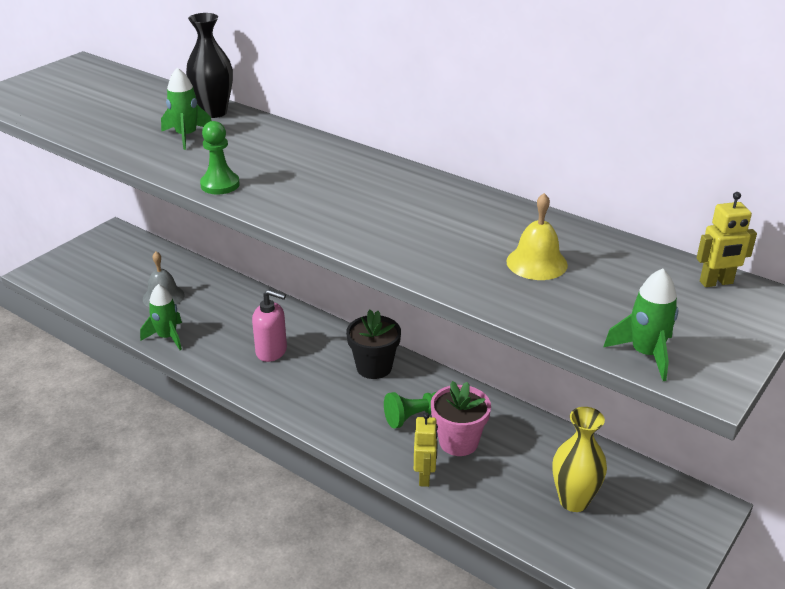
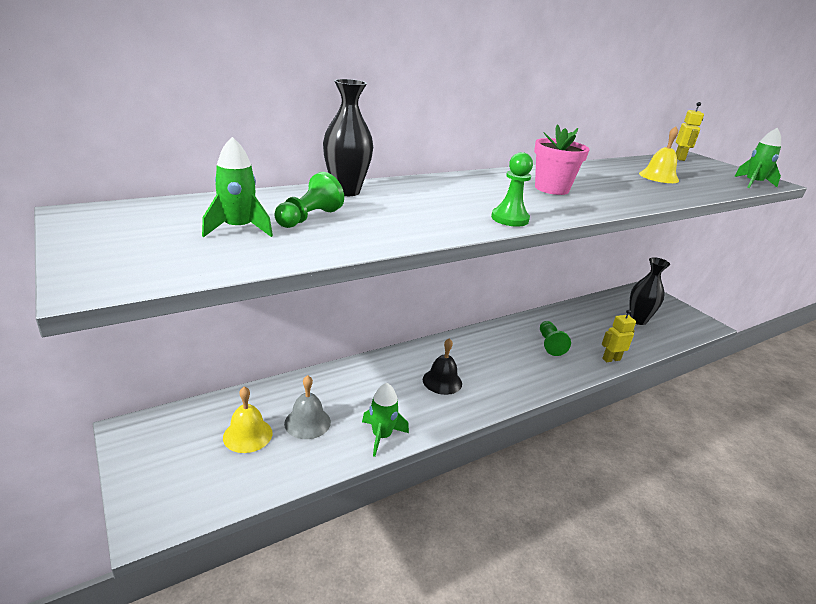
camera: 70 degrees left, 5 degrees down
green rocket [161,68,212,150] -> green rocket moved to [202,137,273,238]
pink soap dispenser [252,289,287,362] -> black bell [423,338,462,395]
black flower pot [346,310,401,379] -> none
yellow robot [414,412,438,487] -> yellow robot turned 45 degrees counterclockwise [602,309,636,362]
pink flower pot [431,381,491,456] -> pink flower pot moved to [534,124,590,195]
yellow vase [553,407,607,512] -> black vase [629,257,670,325]
none -> yellow bell [223,386,272,453]
none -> green pawn [274,172,344,228]

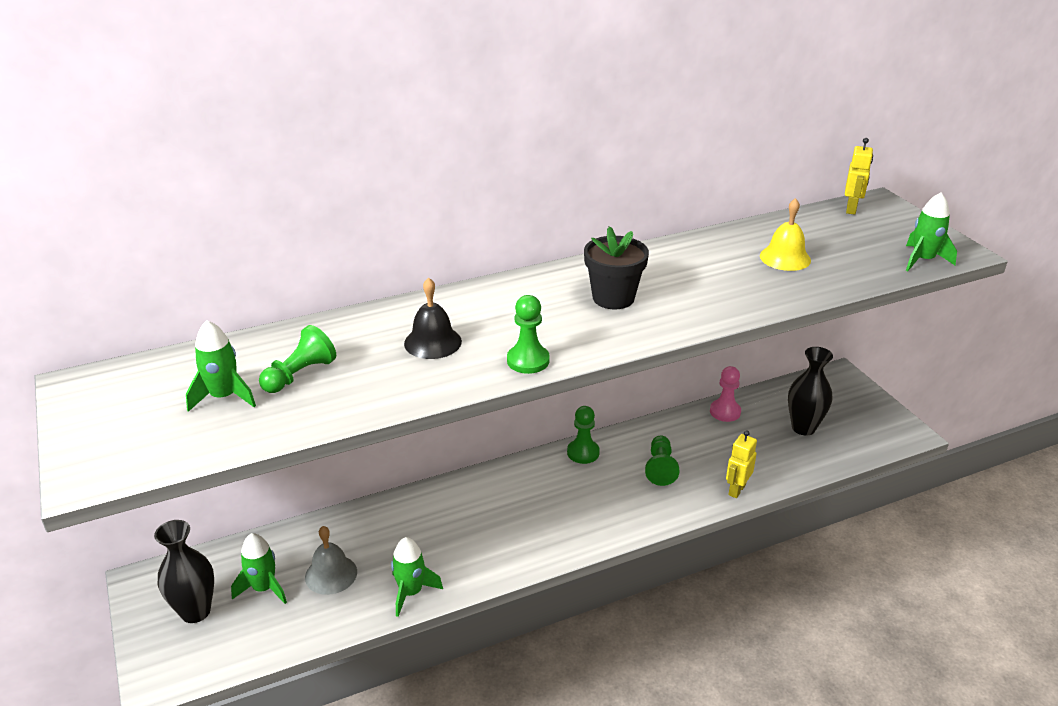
camera: 10 degrees right, 5 degrees up
yellow bell [223,386,272,453] -> green rocket [231,533,287,604]
black vase [323,79,373,196] -> black vase moved to [154,520,214,623]
black bell [423,338,462,395] -> black bell moved to [404,277,462,359]
pink flower pot [534,124,590,195] -> black flower pot [584,226,649,310]
yellow robot [602,309,636,362] -> yellow robot turned 45 degrees counterclockwise [726,430,757,498]
none -> green pawn [567,406,600,464]
none -> pink pawn [710,366,741,422]

